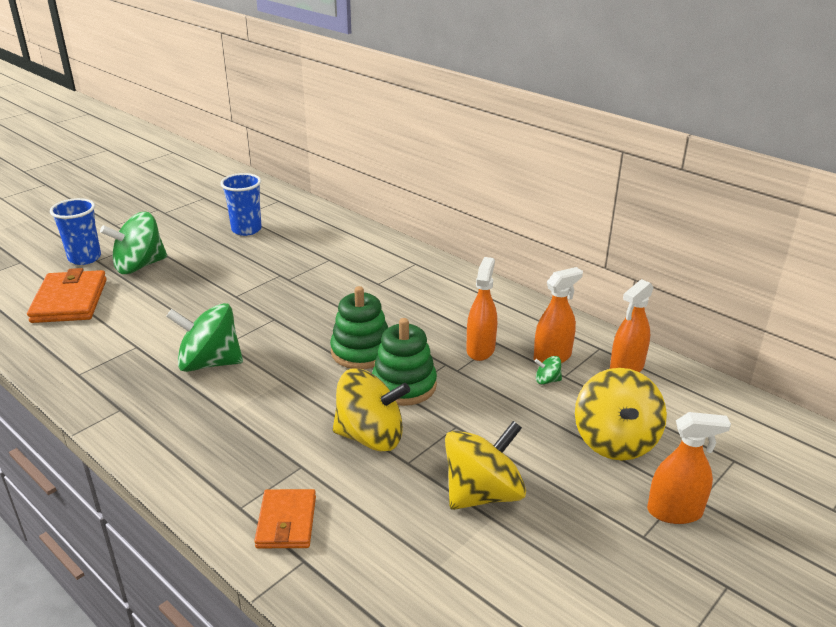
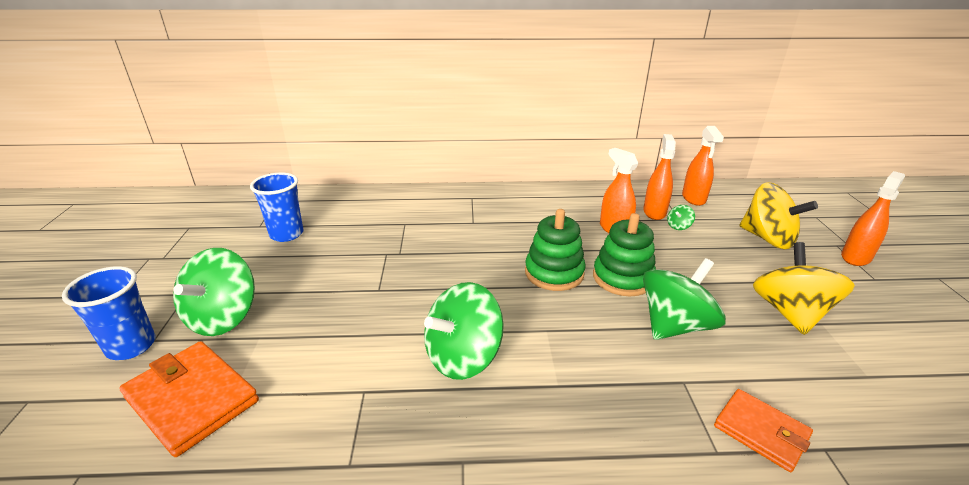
camera: 45 degrees left, 0 degrees up
yellow spinning top [333,368,410,452] -> green spinning top [643,258,726,340]

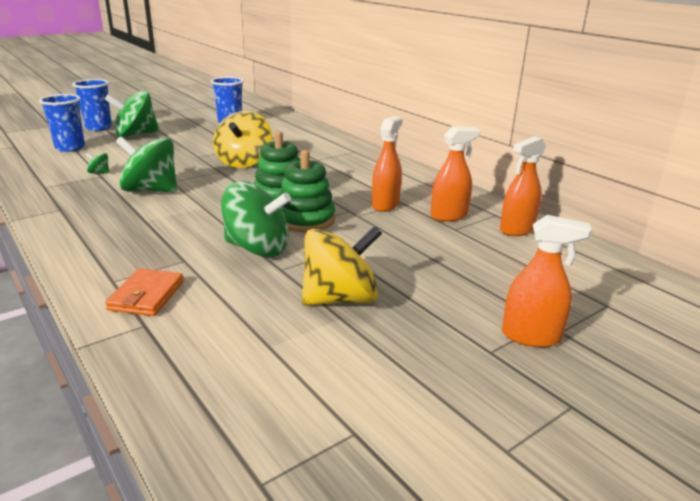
camera: 55 degrees right, 5 degrees down
orange wallet [119,341,259,457] -> blue cup [39,94,85,152]
green spinning top [667,205,695,230] -> green spinning top moved to [86,153,109,174]
yellow spinning top [739,182,818,249] -> yellow spinning top moved to [213,111,272,168]

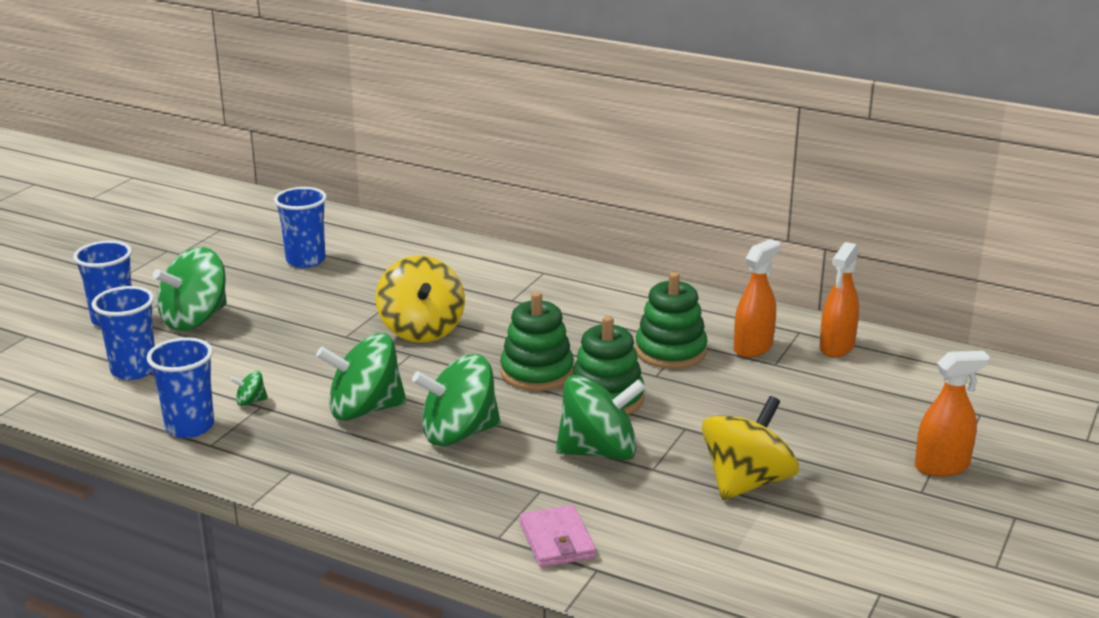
camera: 25 degrees left, 0 degrees up
orange wallet [105,268,184,316] -> pink wallet [520,505,596,568]
orange spray bottle [372,116,403,212] -> green stacking toy [635,272,708,369]
none -> blue cup [147,337,214,438]
none -> green spinning top [412,354,501,446]

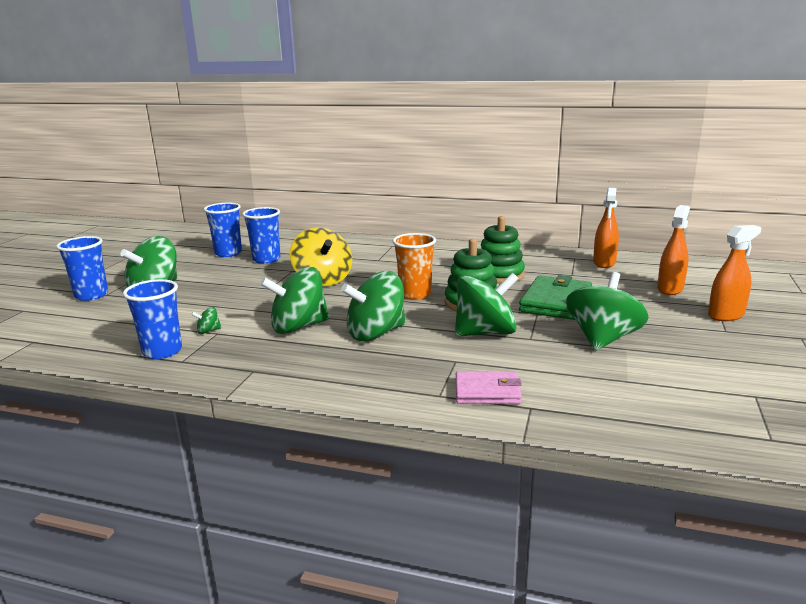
camera: 10 degrees left, 5 degrees down
blue cup [92,286,155,380] -> blue cup moved to [242,207,280,264]
green stacking toy [500,292,574,391] -> orange cup [392,233,436,300]
pink wallet [520,505,596,568] -> pink wallet turned 60 degrees counterclockwise [456,371,522,404]
yellow spinning top [702,396,799,500] -> green spinning top [566,272,649,351]
orange spray bottle [734,239,780,358] -> orange spray bottle moved to [657,205,690,295]
none -> green wallet [519,275,592,320]

